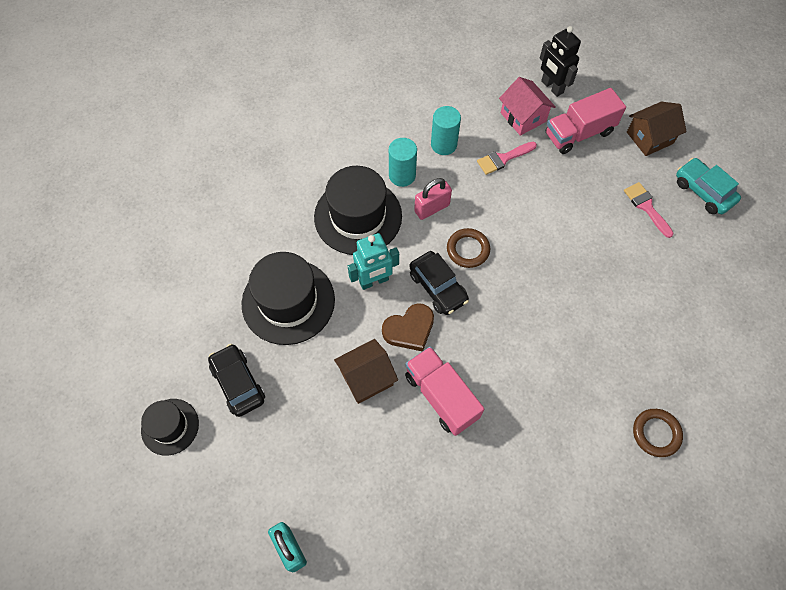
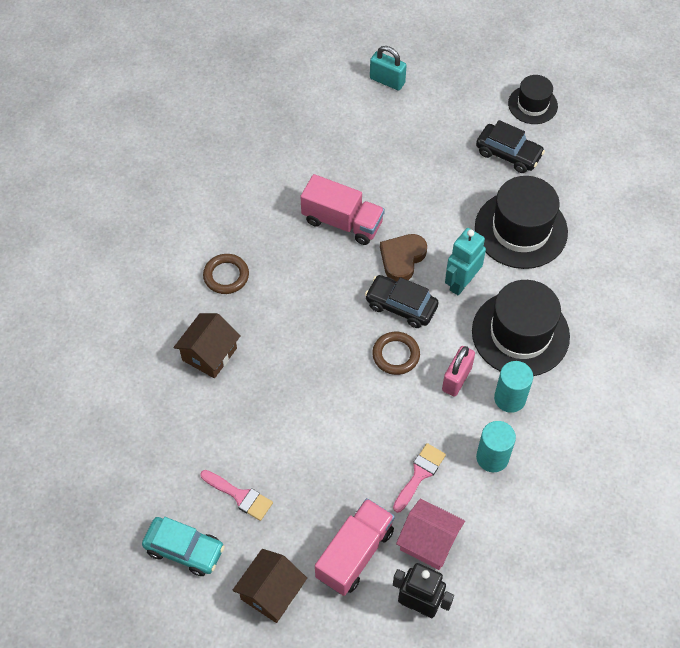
camera: 150 degrees right, 5 degrees down
brown house [334,339,398,404] -> brown house moved to [173,313,241,378]
brown ring [633,409,683,457] -> brown ring moved to [203,254,249,294]

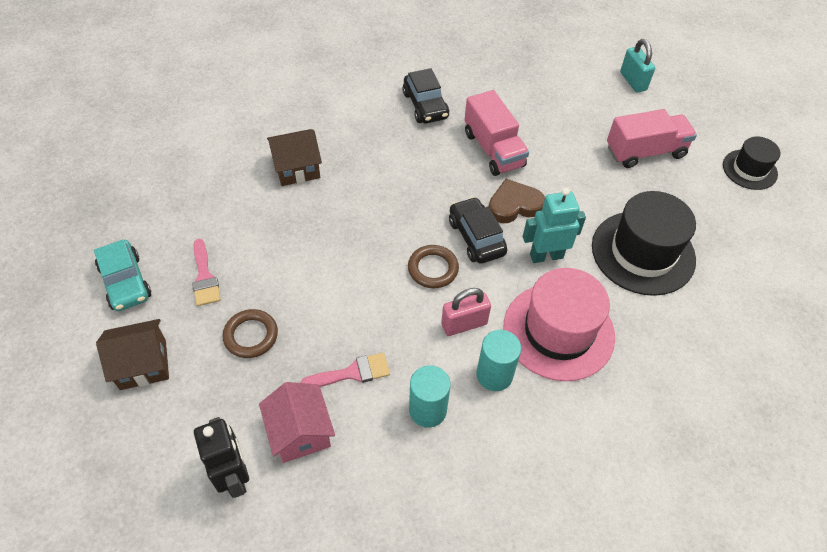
camera: 40 degrees right, 5 degrees down
brown ring [203,254,249,294] -> brown ring moved to [223,309,278,358]
pink truck [315,498,395,596] -> pink truck moved to [607,109,697,168]
black hat [472,280,570,376] -> pink hat [503,268,615,381]
black car [476,120,545,173] -> black car moved to [403,68,449,123]

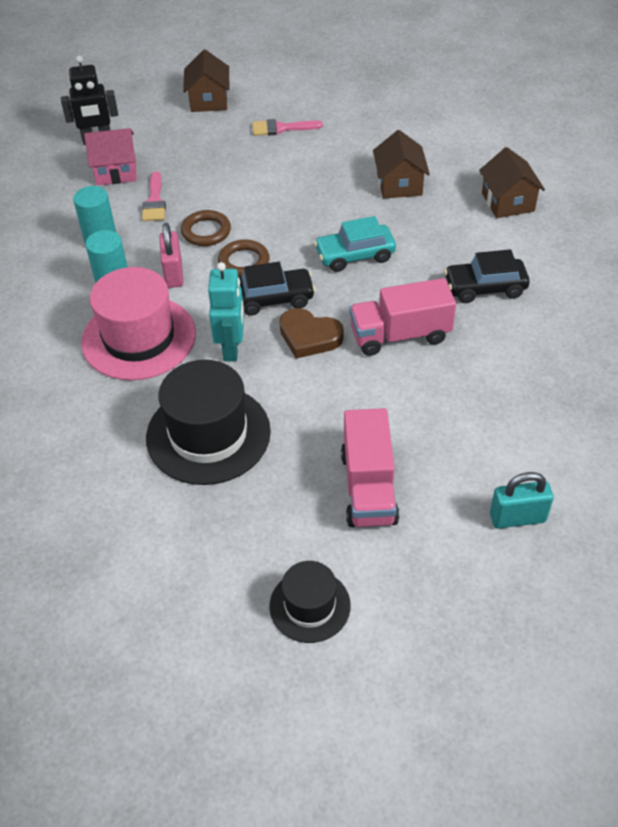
camera: 105 degrees right, 5 degrees down
turquoise car [94,240,151,311] -> turquoise car moved to [314,216,396,272]
brown ring [223,309,278,358] -> brown ring moved to [181,210,231,246]
brown heart [489,179,545,223] -> brown heart turned 120 degrees clockwise [279,308,344,359]
none -> brown house [479,147,545,218]

